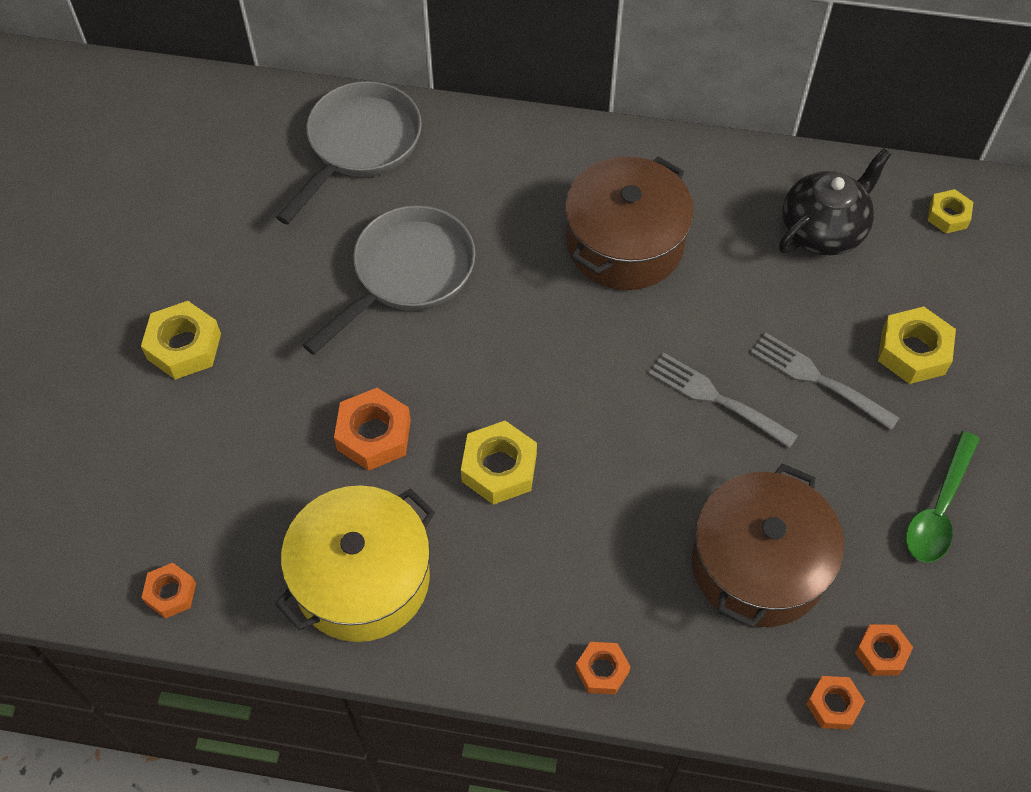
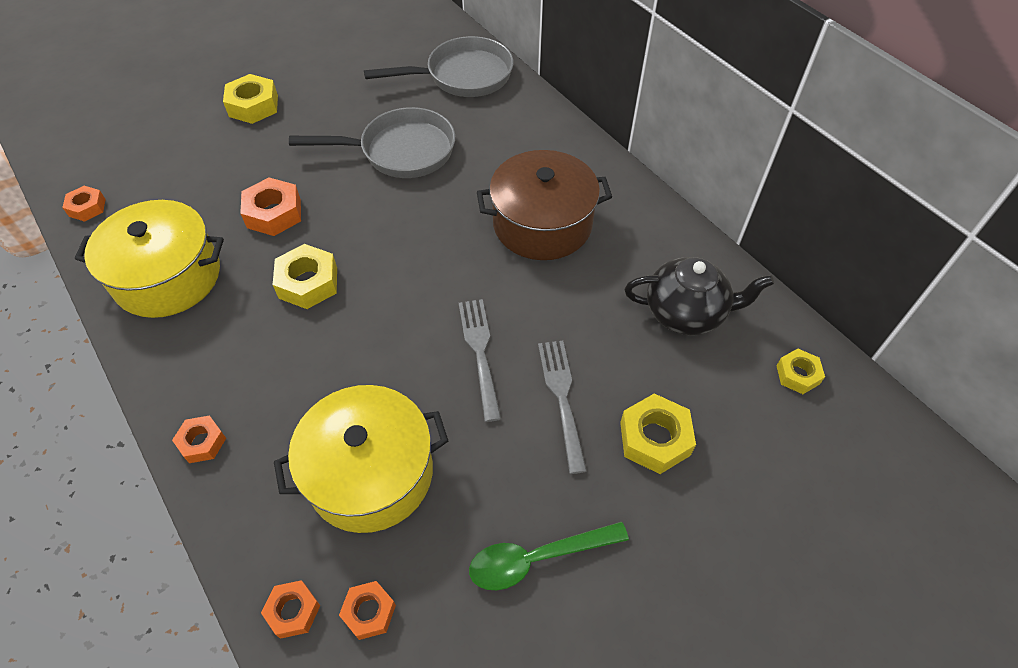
camera: 45 degrees right, 5 degrees down
brown pot [692,464,844,628] -> yellow pot [274,385,448,533]

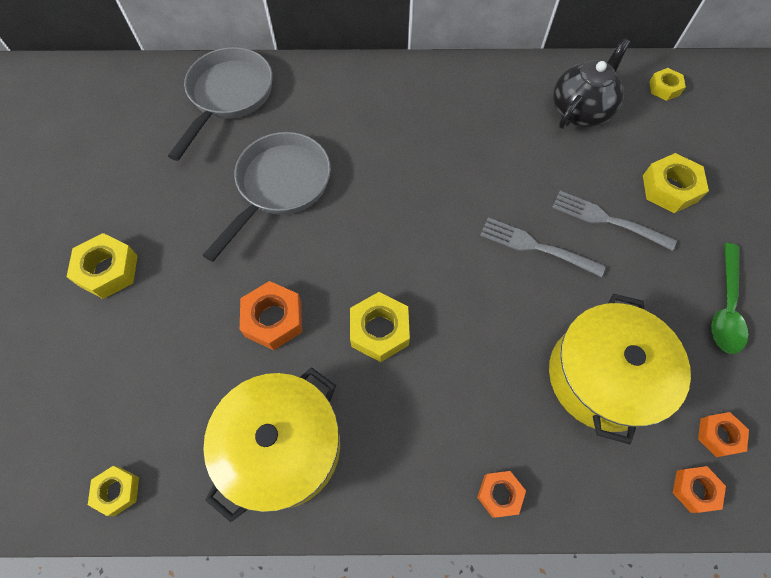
camera: 55 degrees left, 10 degrees up
orange nut [62,186,106,222] -> yellow nut [88,466,139,516]
brown pot [477,150,612,260] -> none

